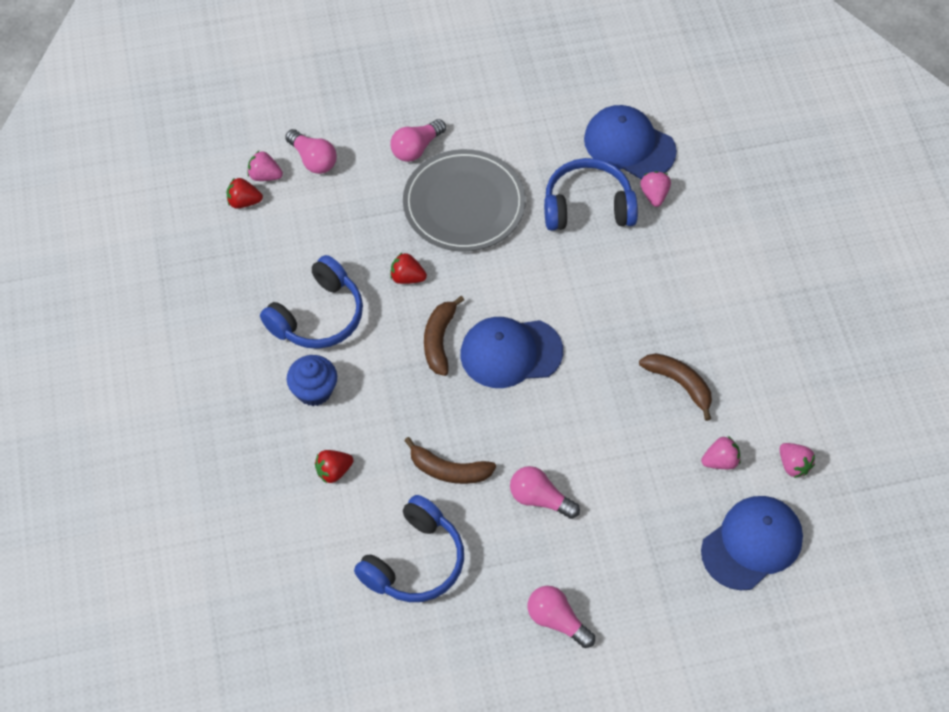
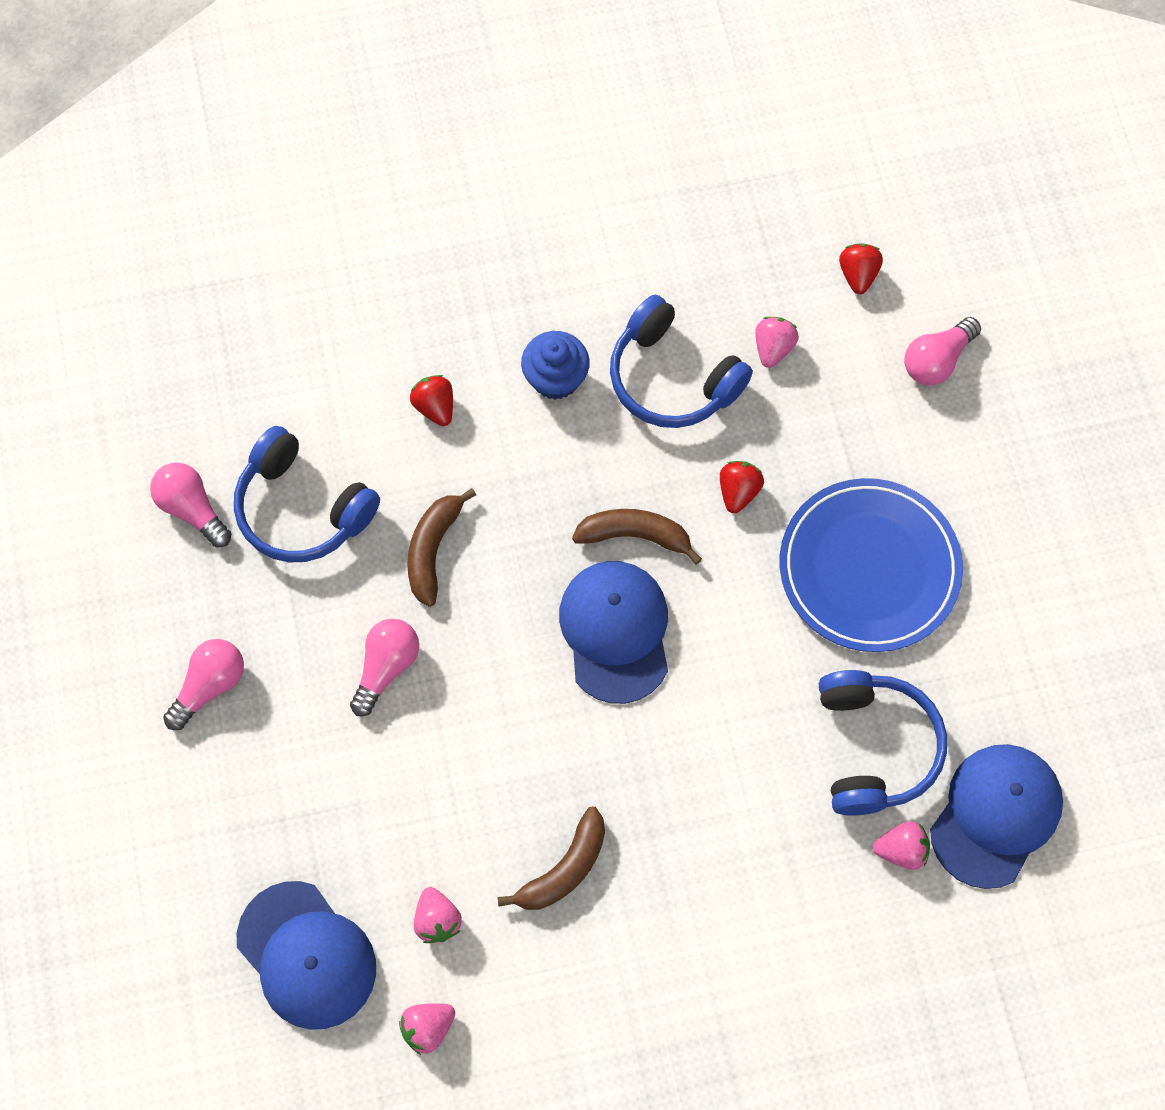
camera: 90 degrees right, 10 degrees up
pink strawberry [248,151,283,181] -> pink strawberry moved to [755,317,799,368]
pink light bulb [390,119,446,162] -> pink light bulb moved to [150,463,231,547]
grey plate [403,149,526,252] -> blue plate [780,478,963,652]

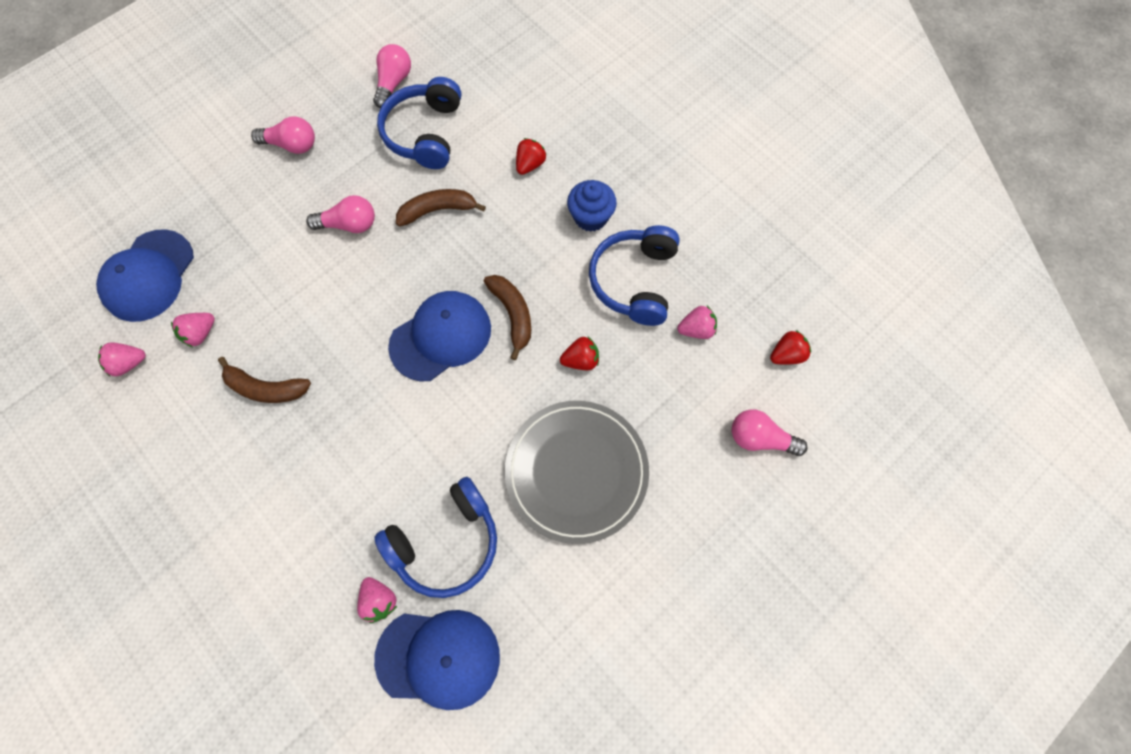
camera: 60 degrees right, 0 degrees up
pink strawberry [399,1003,455,1055] -> pink strawberry turned 45 degrees counterclockwise [98,343,146,376]
blue plate [780,478,963,652] -> grey plate [505,401,649,544]

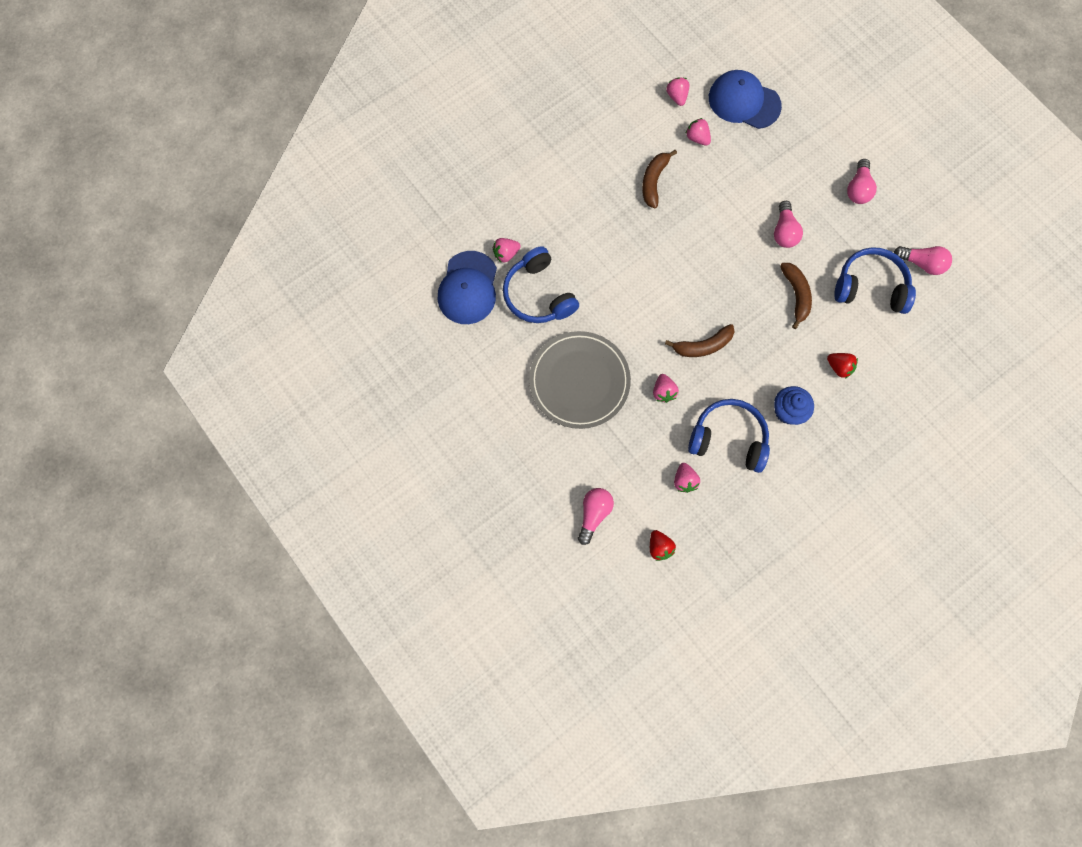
camera: 95 degrees right, 5 degrees up
blue cap [388,291,491,381] -> none
red strawberry [560,337,599,370] -> pink strawberry [653,374,679,403]

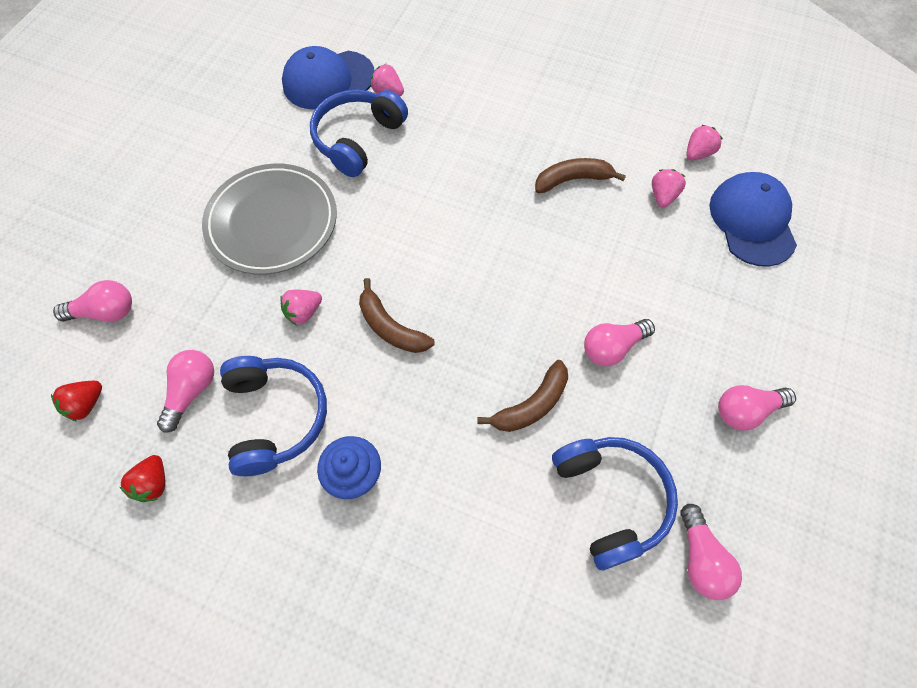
camera: 60 degrees right, 10 degrees down
pink strawberry [674,463,700,493] -> pink light bulb [157,350,214,433]
red strawberry [827,353,858,379] -> red strawberry moved to [120,455,165,502]

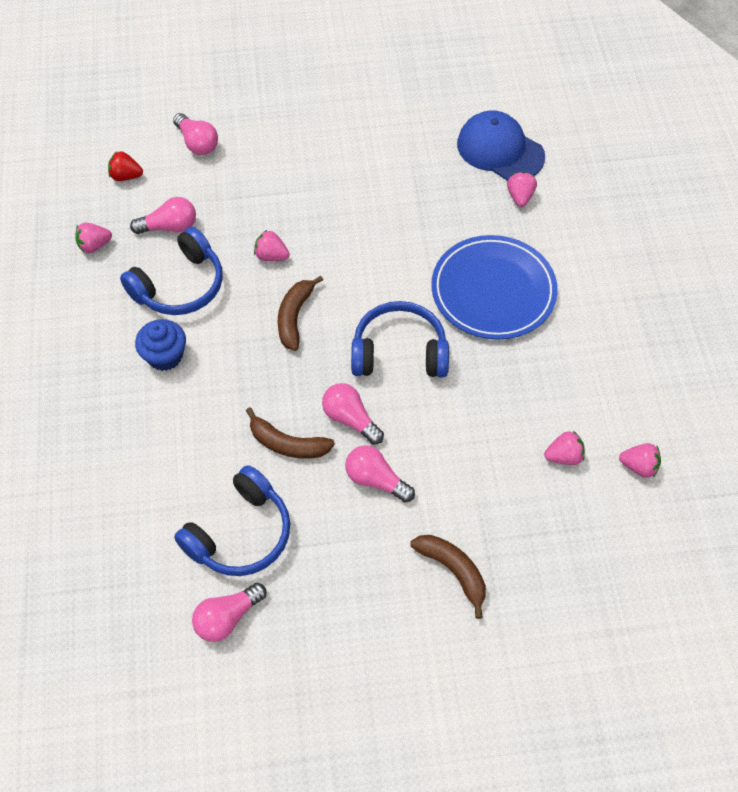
camera: 60 degrees right, 5 degrees down
red strawberry [120,455,165,502] -> pink strawberry [75,223,112,253]
grey plate [202,163,337,275] -> none
blue headphones [310,90,408,177] -> blue headphones moved to [351,301,449,377]
brown banana [535,158,626,193] -> brown banana moved to [410,535,486,619]
blue cap [709,172,797,267] -> none
pink light bulb [718,385,796,431] -> pink light bulb moved to [322,383,384,445]
none -> blue plate [431,235,558,340]

